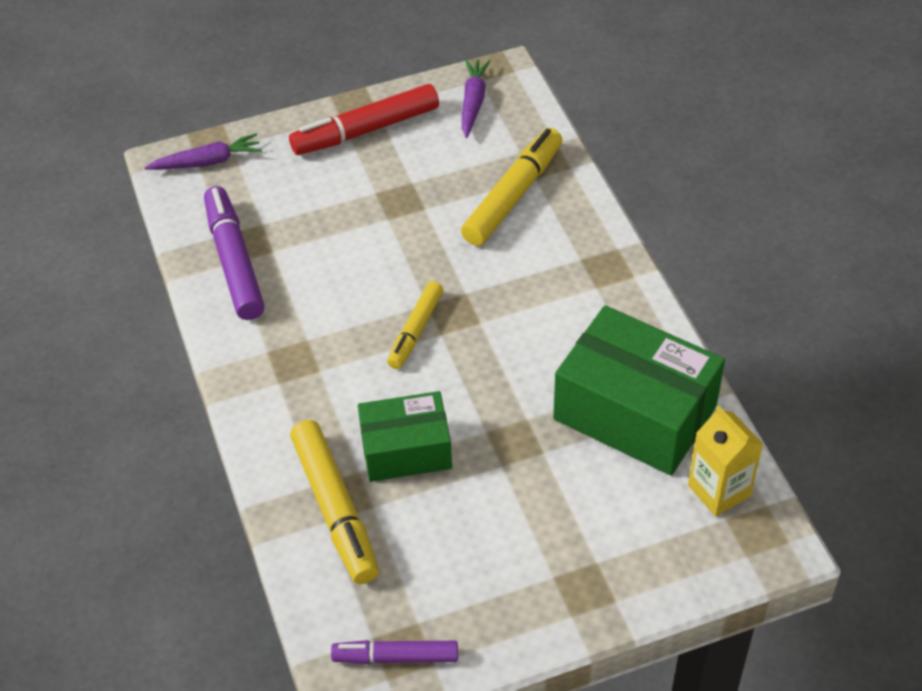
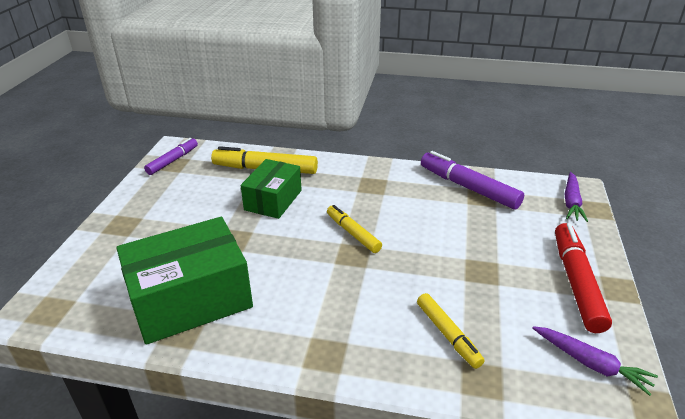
camera: 120 degrees right, 15 degrees down
purple marker [204,186,265,320] -> purple marker turned 150 degrees counterclockwise [421,151,524,210]
yellow marker [461,128,562,246] -> yellow marker [417,293,485,369], size x0.62
yellow carton [688,405,763,517] -> none

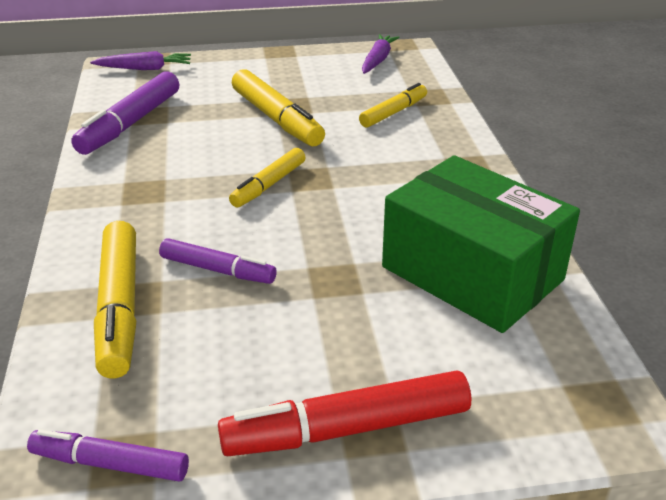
camera: 110 degrees left, 0 degrees up
green box [241,159,302,219] -> purple marker [159,238,277,284]
red marker [555,223,612,333] -> red marker moved to [218,370,471,456]
none -> yellow marker [232,69,325,146]

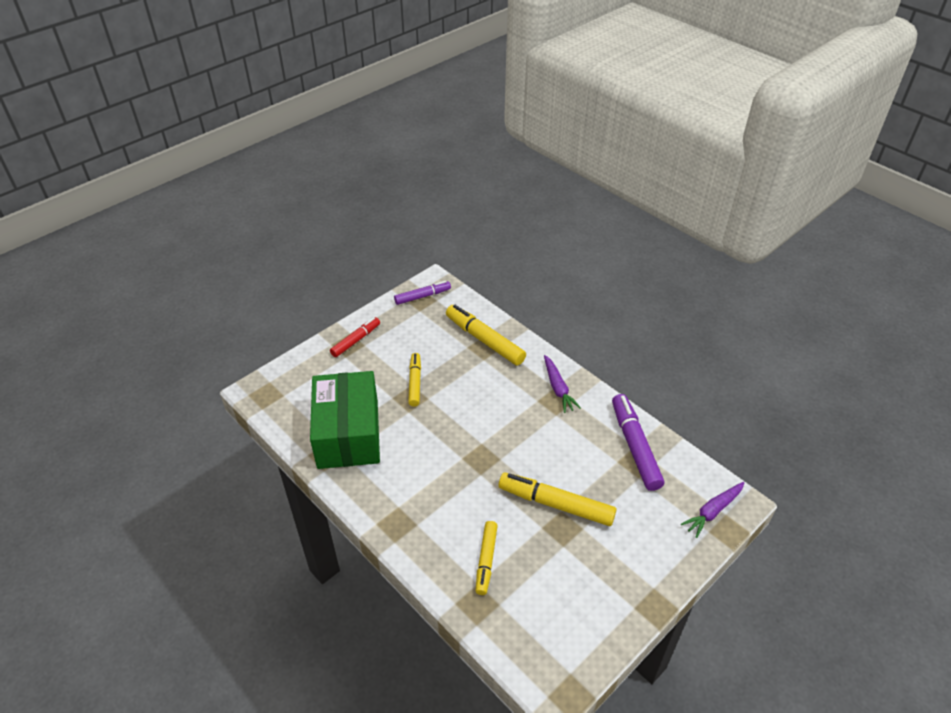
camera: 145 degrees right, 10 degrees up
purple marker [159,238,277,284] -> none
red marker [218,370,471,456] -> red marker [330,317,380,357], size x0.62
yellow marker [229,148,306,208] -> yellow marker moved to [408,353,421,407]
purple carrot [362,34,400,74] -> purple carrot moved to [544,355,581,413]
green box [382,155,580,333] -> green box turned 75 degrees clockwise [310,371,380,469]

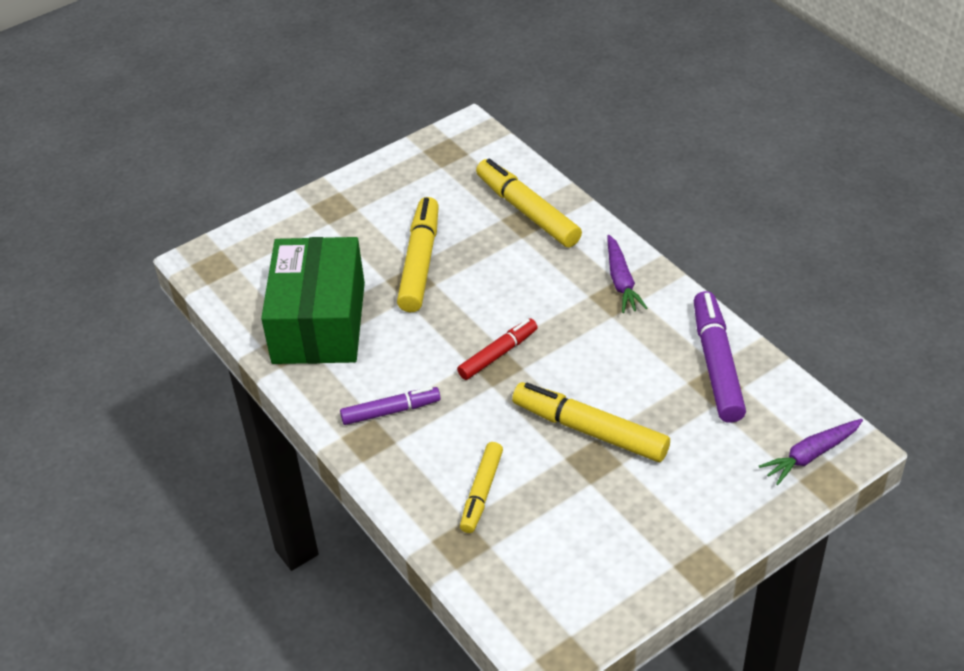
camera: 10 degrees right, 0 degrees up
red marker [330,317,380,357] -> red marker moved to [457,319,538,380]
purple marker [394,281,451,305] -> purple marker moved to [340,387,441,425]
yellow marker [408,353,421,407] -> yellow marker [397,197,439,312], size x1.61

